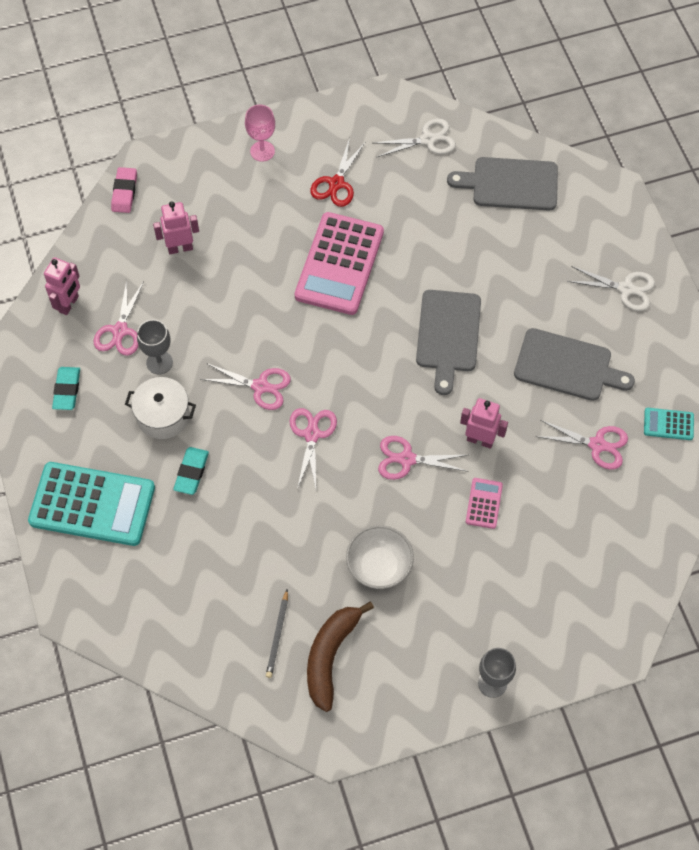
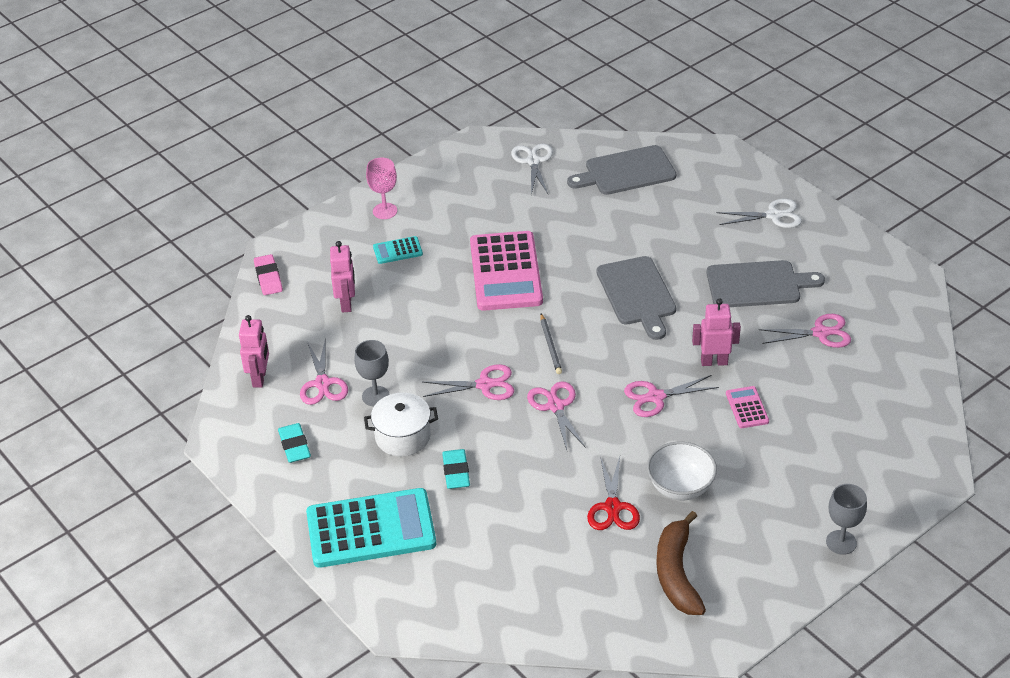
camera: 20 degrees left, 20 degrees down
pink robot [153,202,199,254] -> pink robot turned 120 degrees clockwise [330,241,355,313]
grey pencil [266,590,288,678] -> grey pencil moved to [540,314,562,374]
red scissors [310,138,365,207] -> red scissors moved to [587,457,640,530]
white scissors [374,119,456,158] -> white scissors turned 60 degrees counterclockwise [511,143,553,195]
turquoise calculator [644,408,694,440] -> turquoise calculator moved to [373,236,423,264]

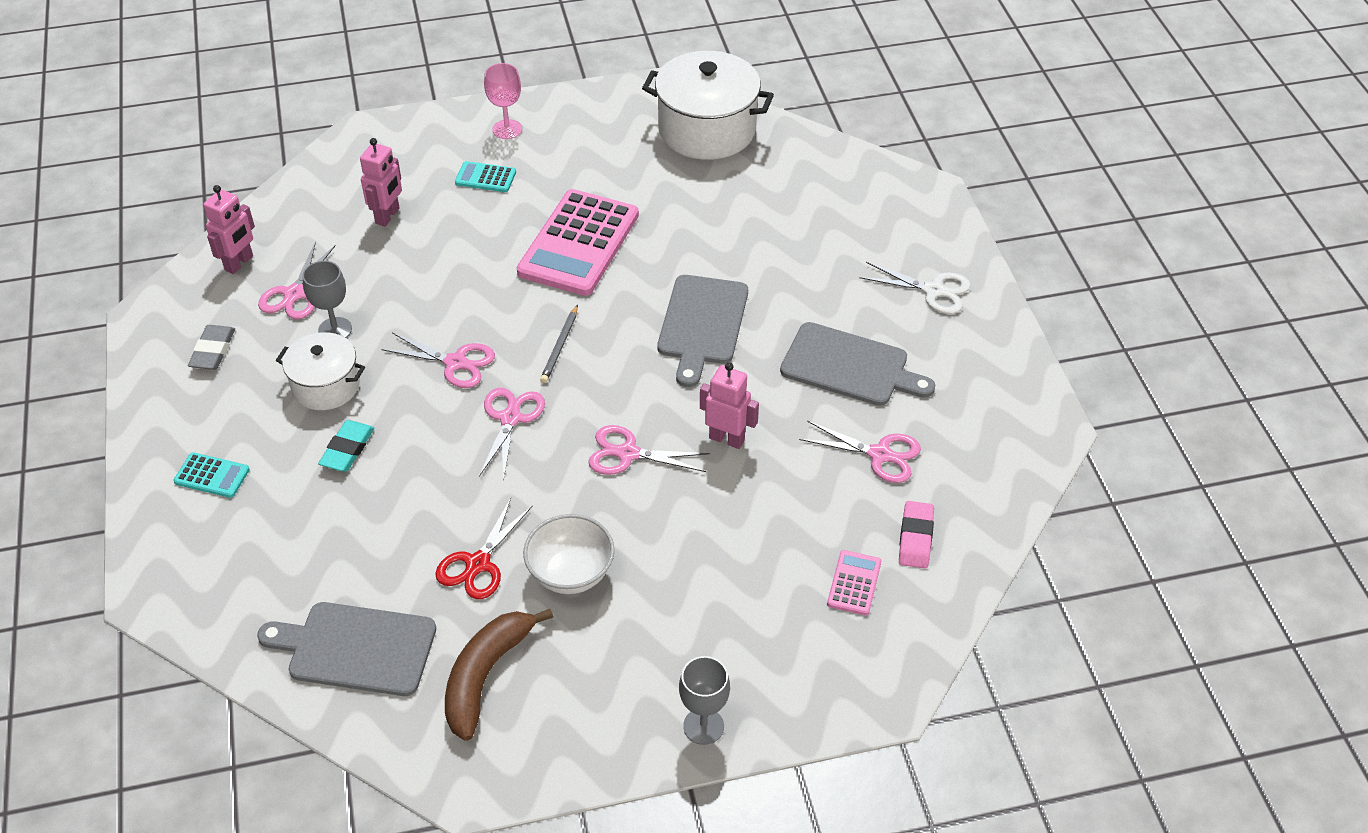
camera: 25 degrees right, 5 degrees up
pink eraser [254,254,283,295] -> pink eraser moved to [899,501,934,568]
turquoise eraser [278,423,311,463] -> grey eraser [188,325,235,370]
turquoise calculator [306,488,436,568] -> turquoise calculator [173,452,250,498], size x0.44
white scissors [511,143,553,195] -> white pot [642,51,774,160]
grey cutting board [567,145,676,195] -> grey cutting board moved to [257,602,436,696]
pink calculator [726,386,769,428] -> pink calculator moved to [827,550,881,615]

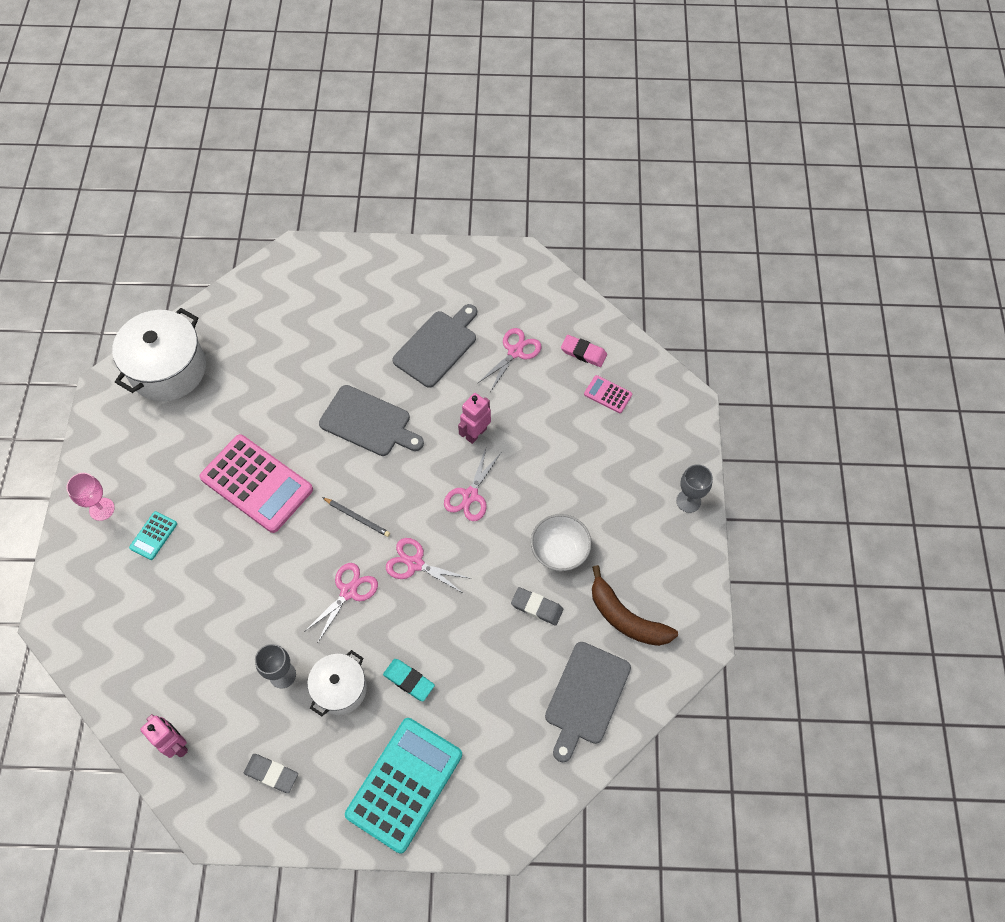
camera: 75 degrees left, 15 degrees up
turquoise calculator [173,452,250,498] -> turquoise calculator [345,718,462,853], size x2.27
pink scissors [258,242,336,320] -> none
pink robot [360,138,402,226] -> none
red scissors [435,498,533,599] -> grey eraser [511,587,563,625]
white scissors [859,262,971,314] -> none

